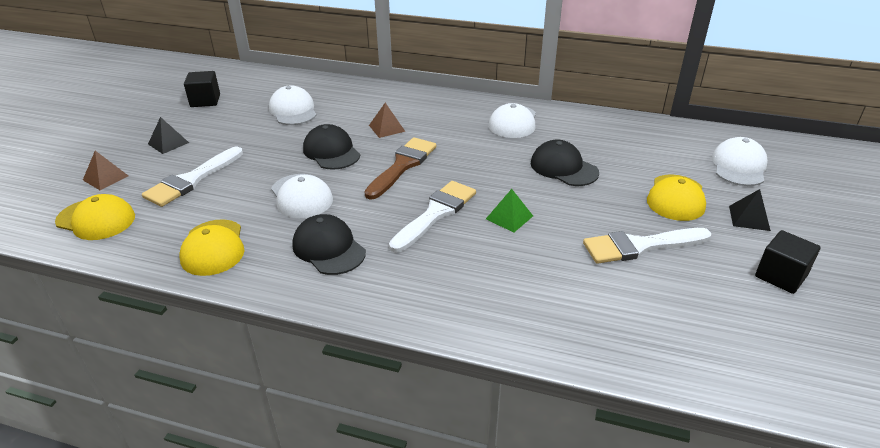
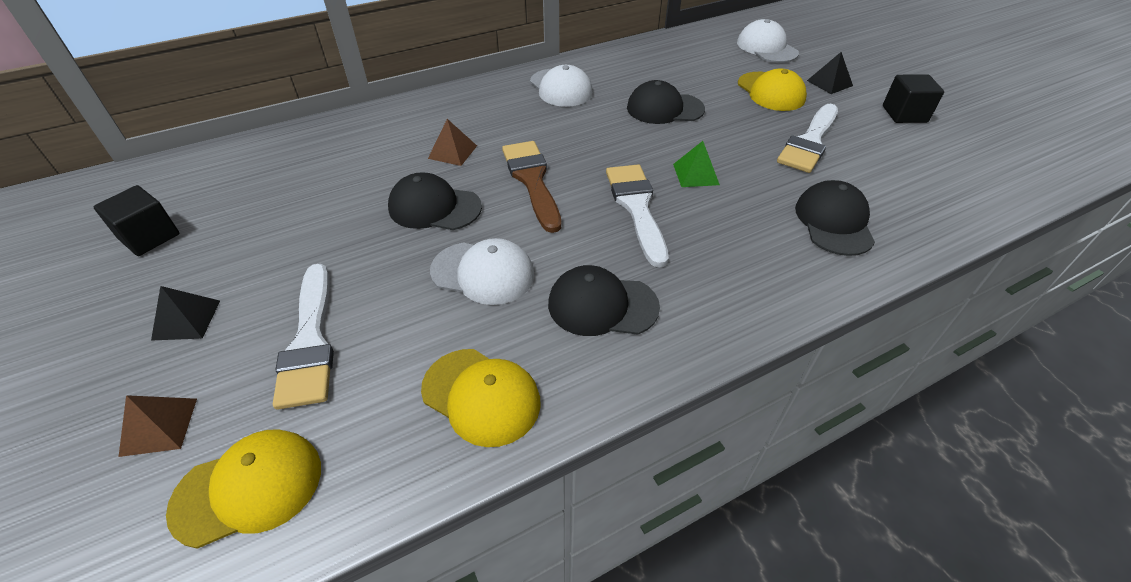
camera: 45 degrees left, 10 degrees up
white cap [269,85,317,125] -> none
none -> black cap [795,180,875,256]

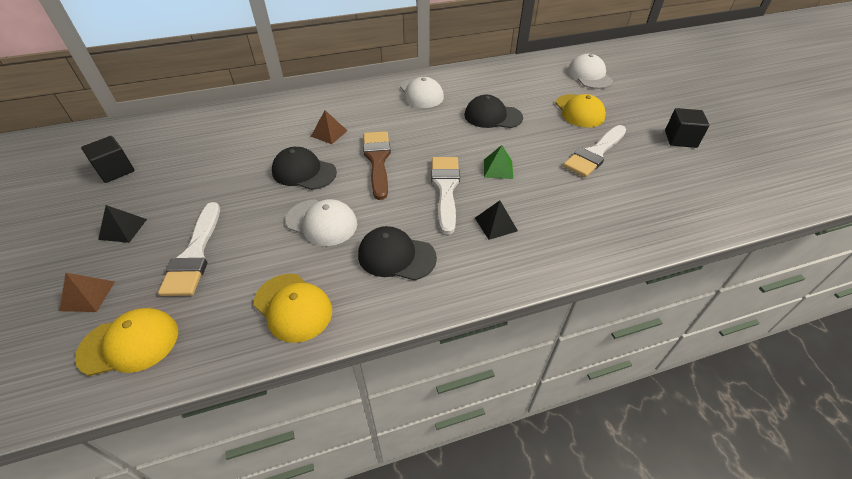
camera: 10 degrees right, 0 degrees up
black cap [795,180,875,256] -> none
black pyramid [807,52,853,94] -> black pyramid moved to [475,200,518,240]

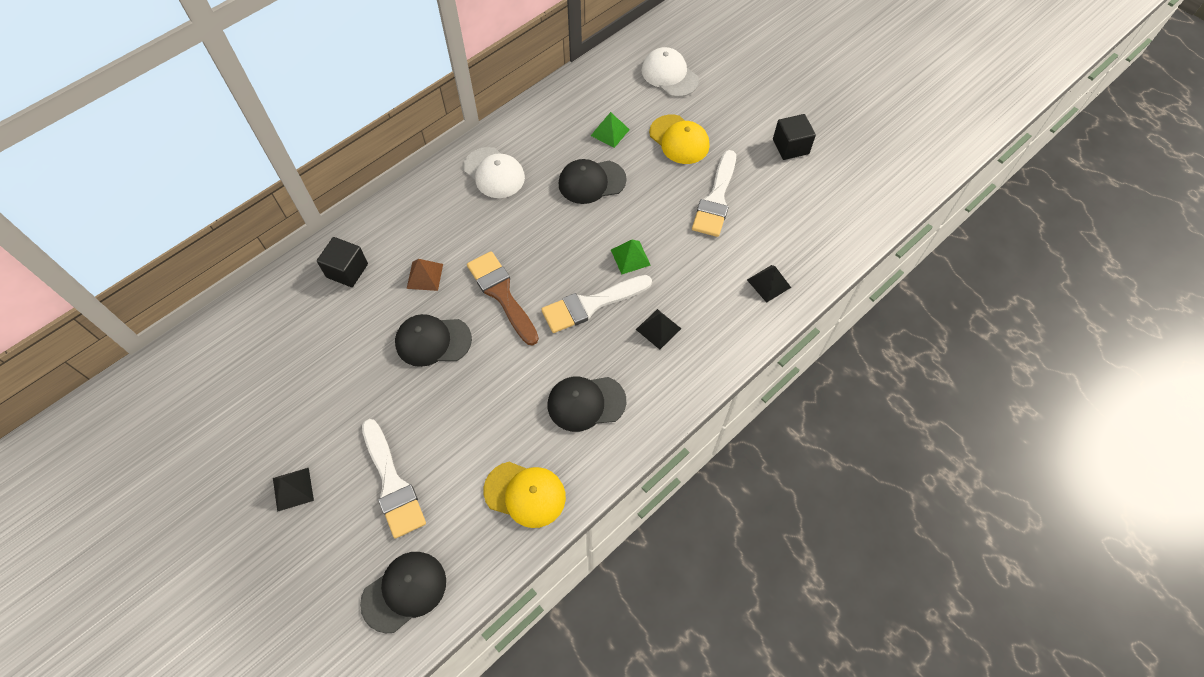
camera: 25 degrees left, 15 degrees up
brown pyramid [59,273,115,312] -> none
yellow cap [75,308,178,376] -> black cap [360,552,446,633]
black cube [81,136,135,183] -> black cube moved to [317,237,368,287]
white cap [286,199,357,246] -> none
white brush [431,157,460,234] -> white brush turned 90 degrees counterclockwise [541,275,652,333]
none -> green pyramid [591,112,630,148]
none -> black pyramid [747,265,791,303]

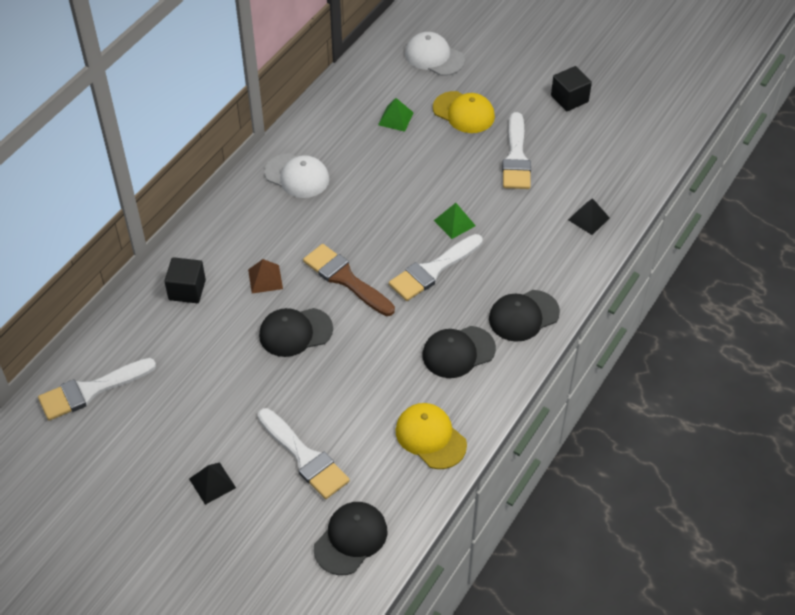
camera: 15 degrees left, 10 degrees down
yellow cap [483,462,566,528] -> yellow cap turned 135 degrees counterclockwise [395,403,467,469]
black cap [559,159,627,204] -> black cap moved to [489,290,560,342]
black pyramid [636,309,681,349] -> none
none -> white brush [38,358,156,421]

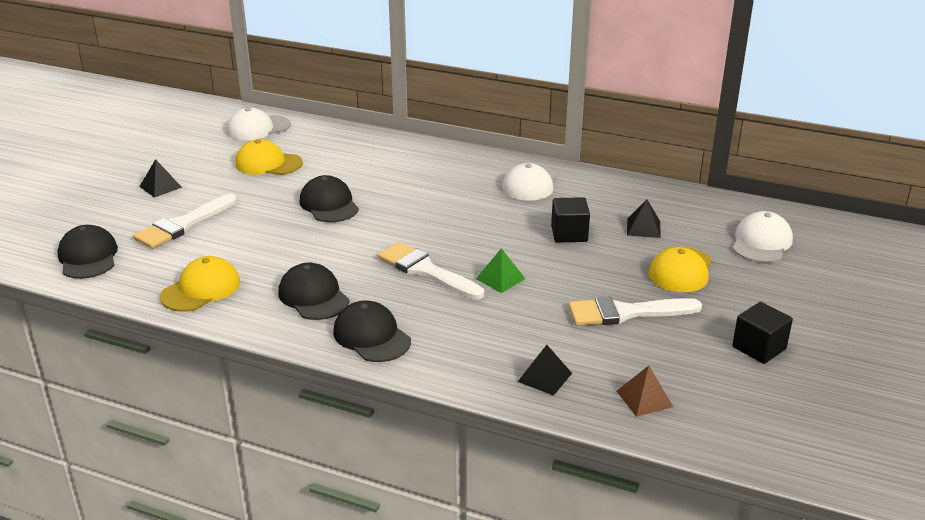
camera: 80 degrees right, 20 degrees down
white brush [38,358,156,421] -> white cap [227,108,291,140]
black cube [164,257,206,303] -> black cube moved to [551,197,590,242]
brown pyramid [248,259,283,294] -> brown pyramid moved to [617,366,673,417]
brown brush [303,244,395,316] -> none
black cap [314,502,387,575] -> black cap turned 135 degrees counterclockwise [57,225,118,279]
green pyramid [378,98,414,132] -> black pyramid [627,199,661,238]
none -> yellow cap [235,139,303,175]

